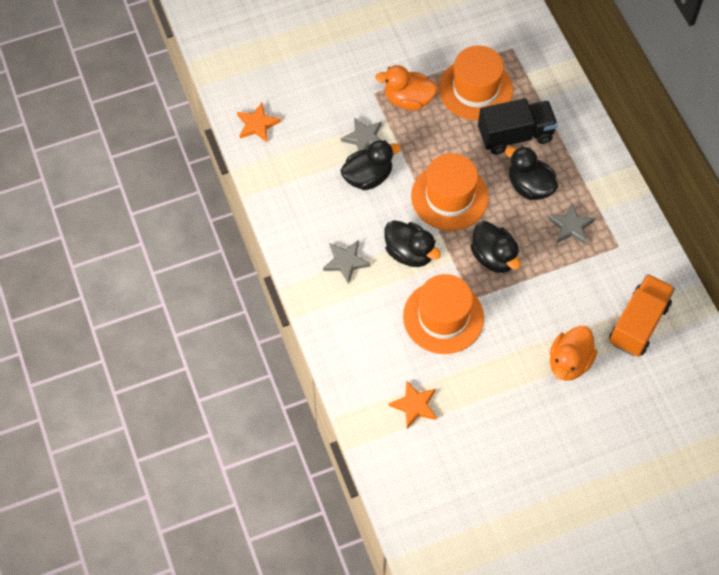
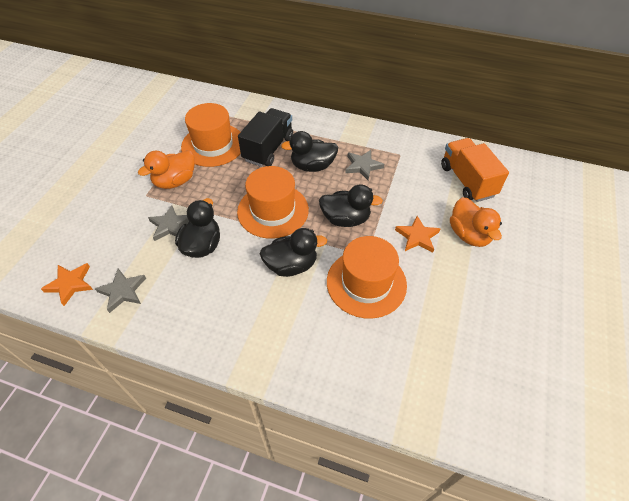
camera: 50 degrees left, 10 degrees down
grey star [323,240,371,284] -> grey star moved to [95,269,146,313]
orange star [389,380,437,429] -> orange star moved to [395,216,440,253]

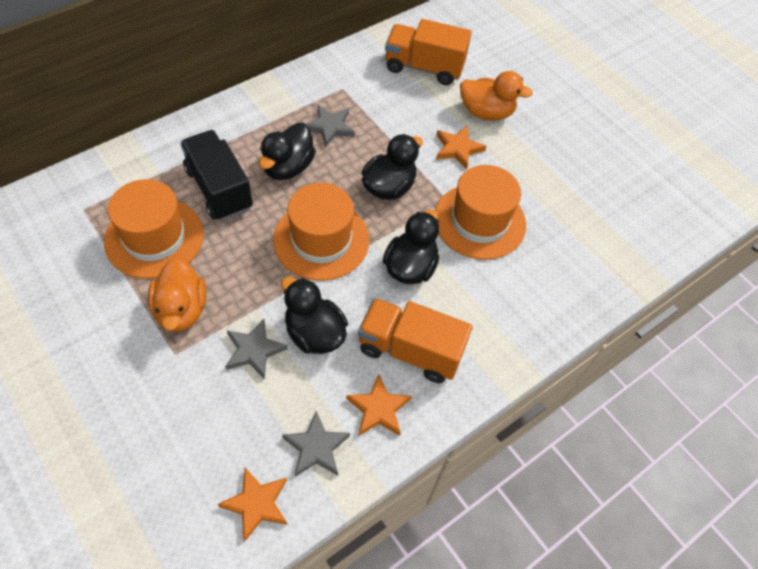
camera: 60 degrees left, 5 degrees up
none -> orange star [346,374,412,436]
none -> orange truck [358,298,473,383]

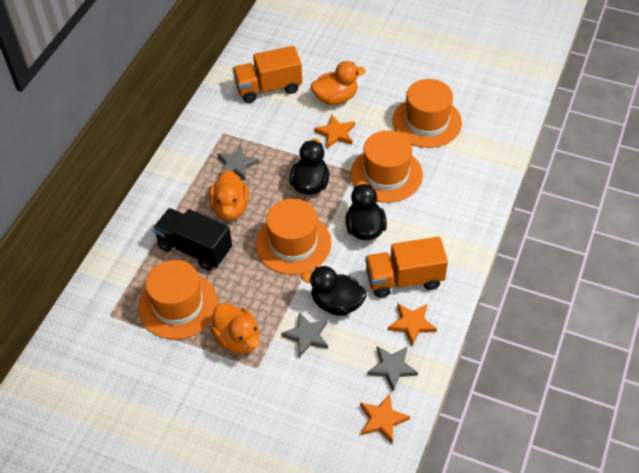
camera: 25 degrees left, 5 degrees down
black duck [259,123,316,180] -> orange duck [209,170,249,221]
none -> orange hat [392,79,462,148]

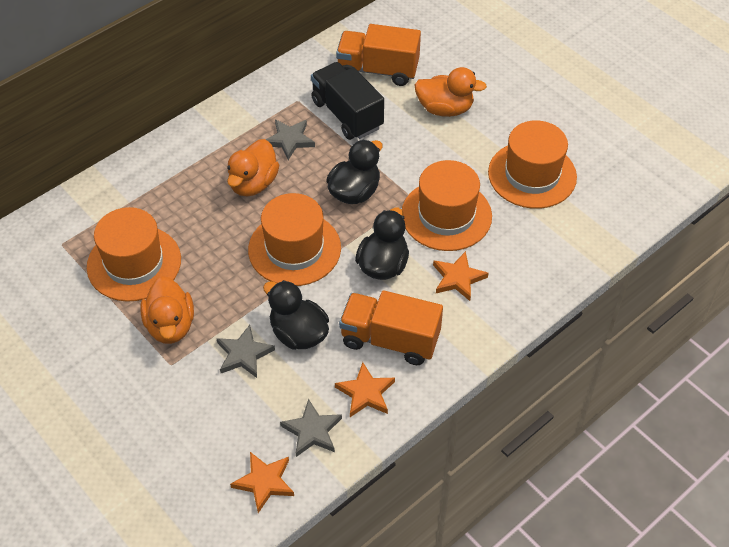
camera: 25 degrees right, 0 degrees up
black truck [153,208,232,271] -> black truck moved to [311,62,384,140]
orange star [314,115,355,148] -> orange star moved to [433,251,489,301]

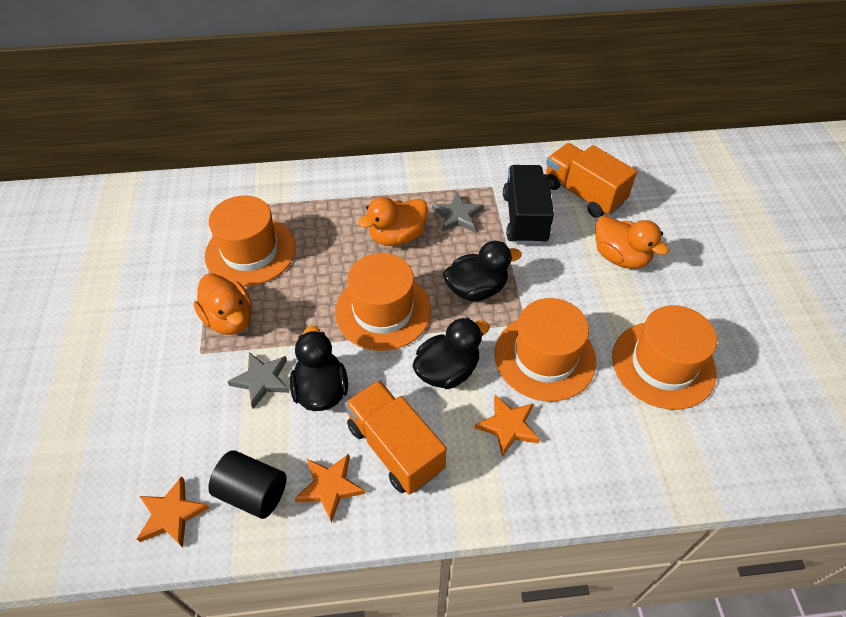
camera: 35 degrees right, 0 degrees up
orange duck [140,276,194,344] -> orange duck turned 60 degrees counterclockwise [194,273,252,335]
grey star [280,399,342,457] -> black cylinder [208,450,287,519]

